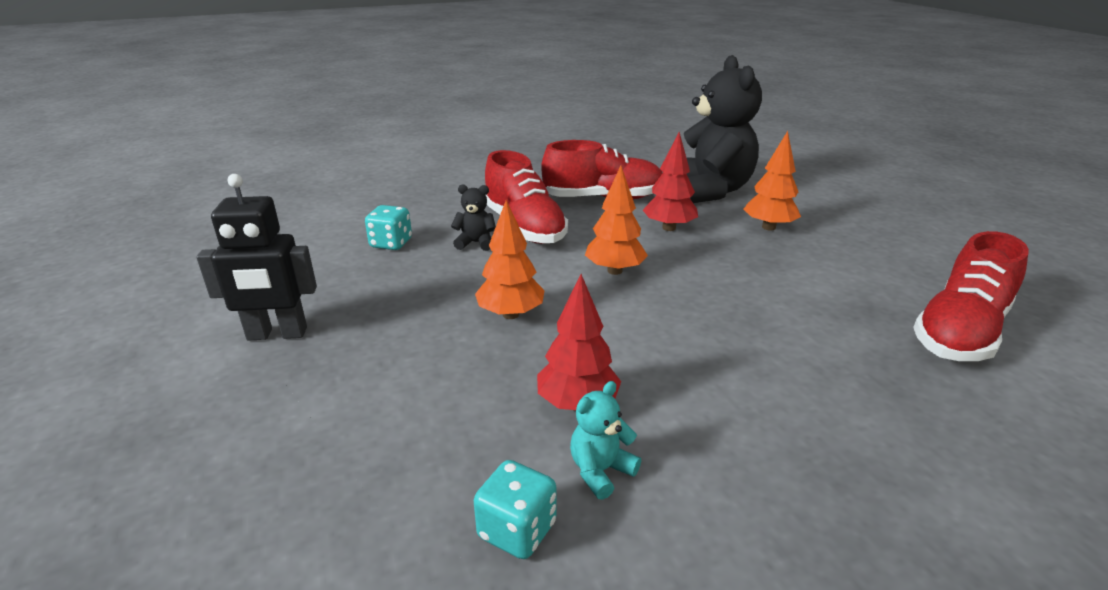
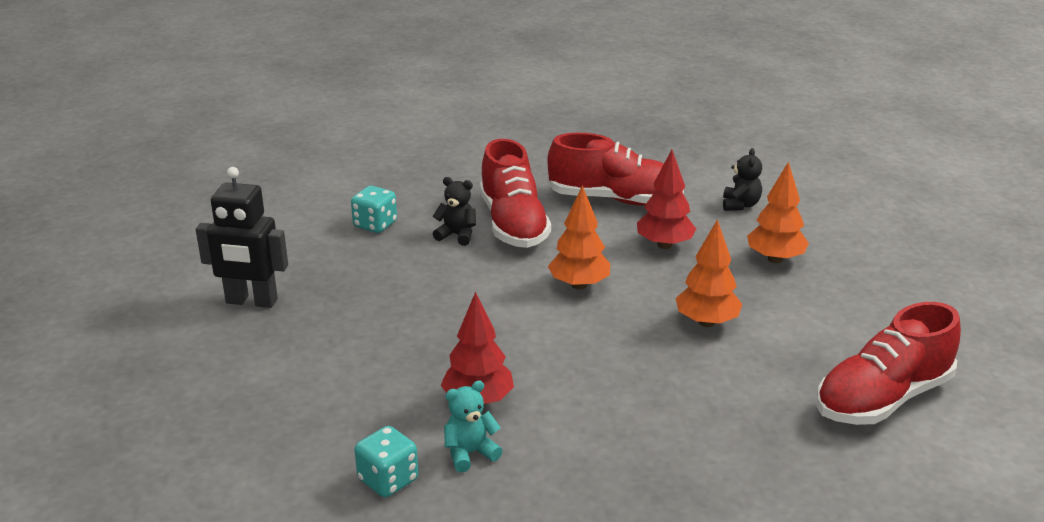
camera: 15 degrees right, 0 degrees up
orange tree [475,200,545,319] -> orange tree moved to [676,219,742,327]
black teddy bear [684,55,762,203] -> black teddy bear [723,148,762,211], size x0.40

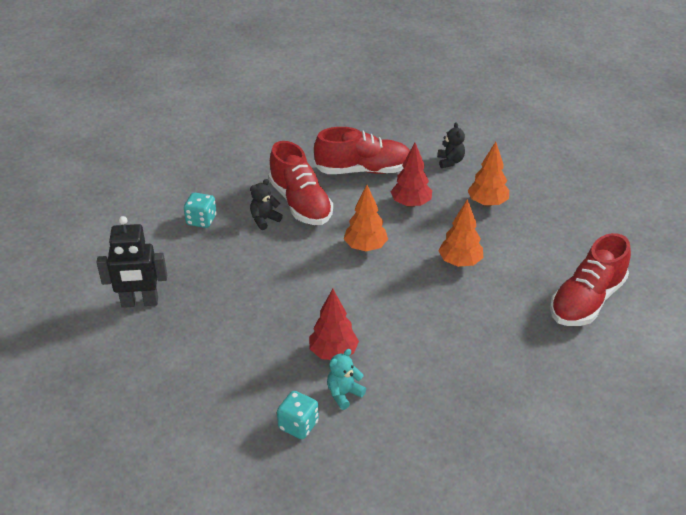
camera: 15 degrees left, 10 degrees up
black teddy bear [433,177,476,246] -> black teddy bear turned 45 degrees counterclockwise [250,179,283,230]

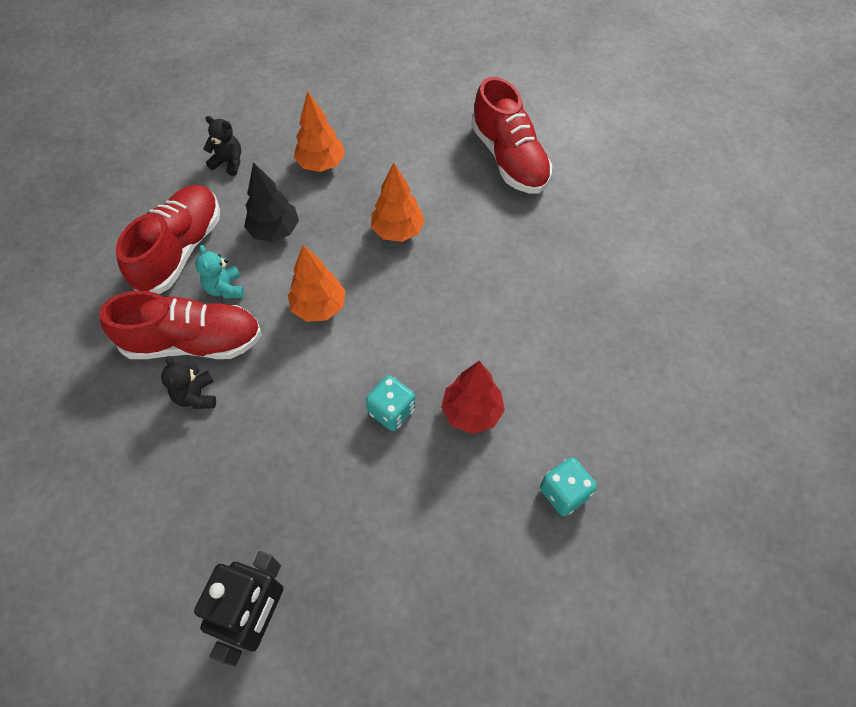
camera: 65 degrees left, 20 degrees up
turquoise dice [184,193,217,228] -> turquoise dice moved to [366,375,416,431]
turquoise teddy bear [327,349,366,410] -> turquoise teddy bear moved to [195,245,244,299]
red tree [391,143,432,207] -> black tree [244,162,299,242]

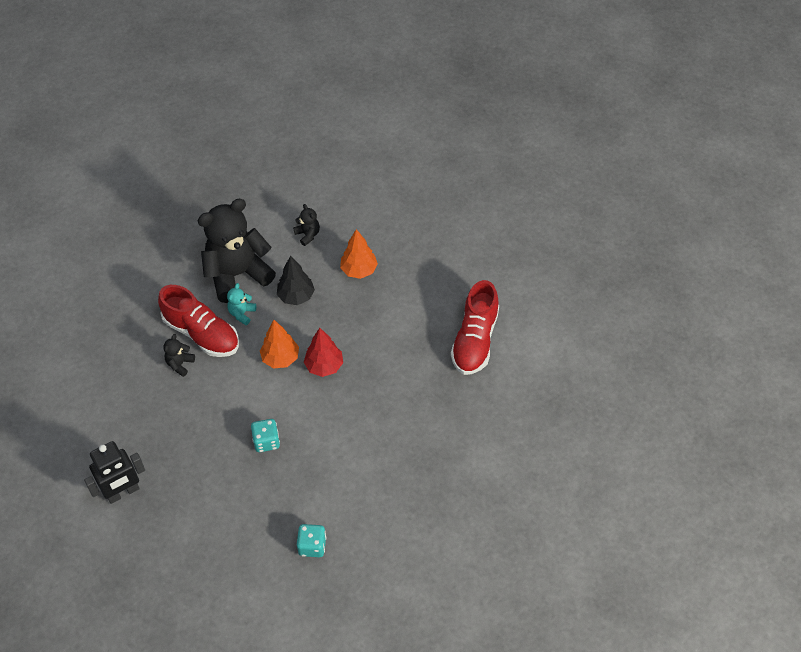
camera: 40 degrees right, 5 degrees down
red shoe [116,185,220,294] -> black teddy bear [198,199,276,303]
orange tree [371,163,425,242] -> none
red tree [441,361,505,434] -> red tree moved to [304,328,343,377]

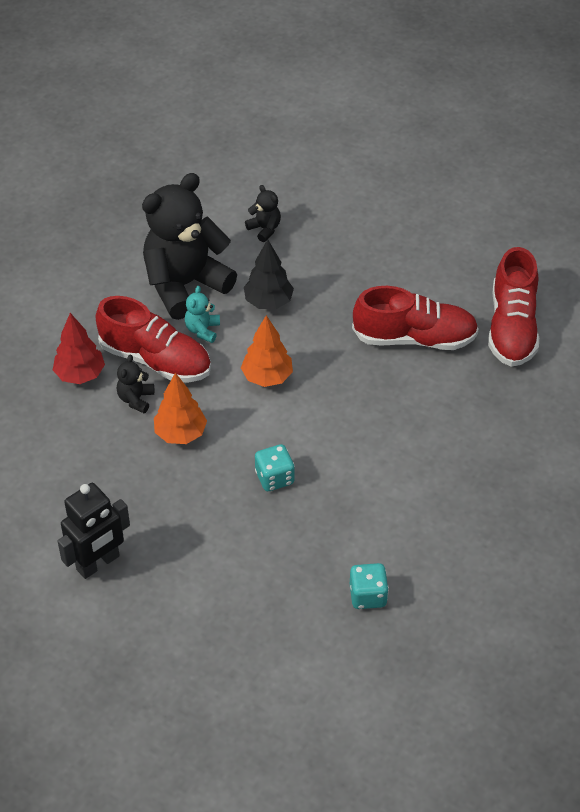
camera: 10 degrees left, 5 degrees down
red tree [304,328,343,377] -> red tree moved to [53,313,105,384]
orange tree [340,229,378,279] -> orange tree moved to [154,373,207,444]
none -> red shoe [352,286,479,350]

